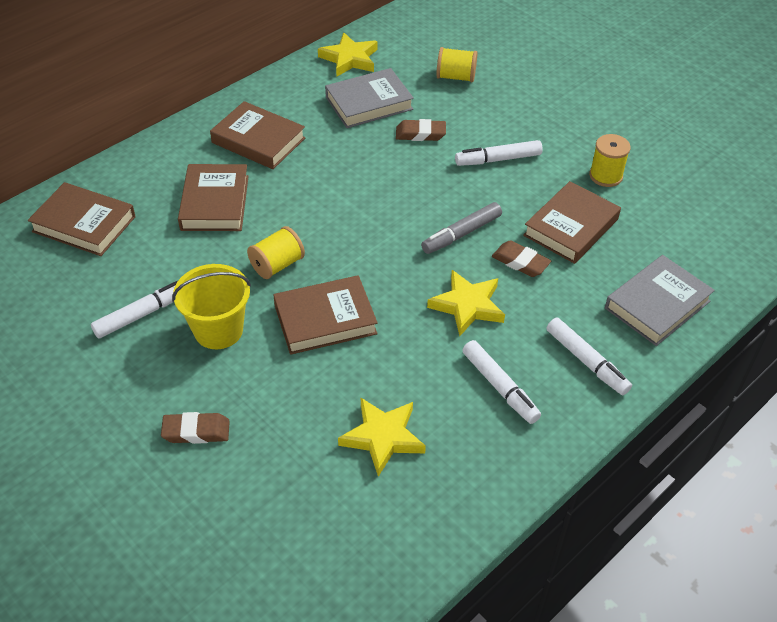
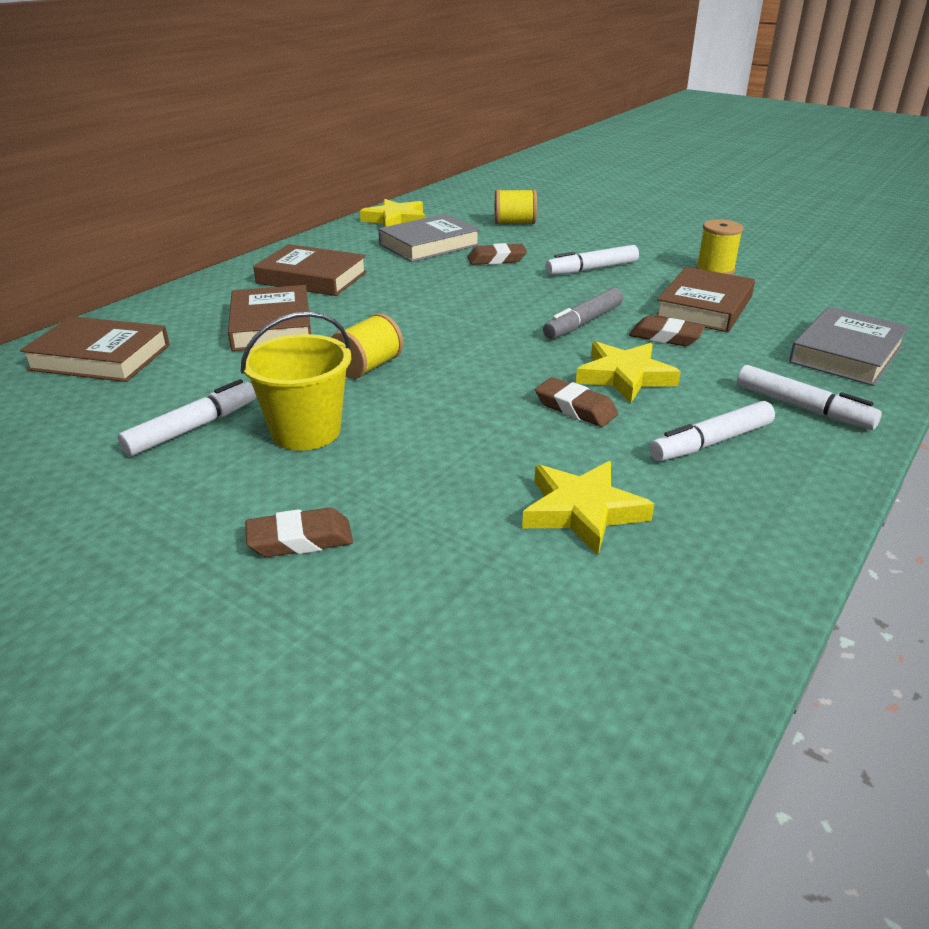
camera: 10 degrees left, 15 degrees down
brown book [273,275,378,355] -> none
white marker [462,340,541,424] -> white marker turned 105 degrees clockwise [649,401,775,461]
none -> brown eraser [535,377,618,427]

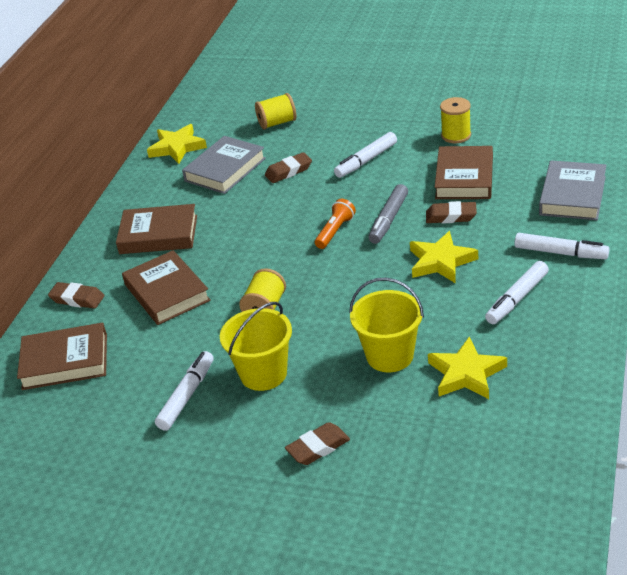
camera: 15 degrees left, 5 degrees up
brown eraser [535,377,618,427] -> brown eraser moved to [48,282,104,309]
none -> orange flashlight [315,199,356,249]
none -> yellow bucket [349,277,424,372]

